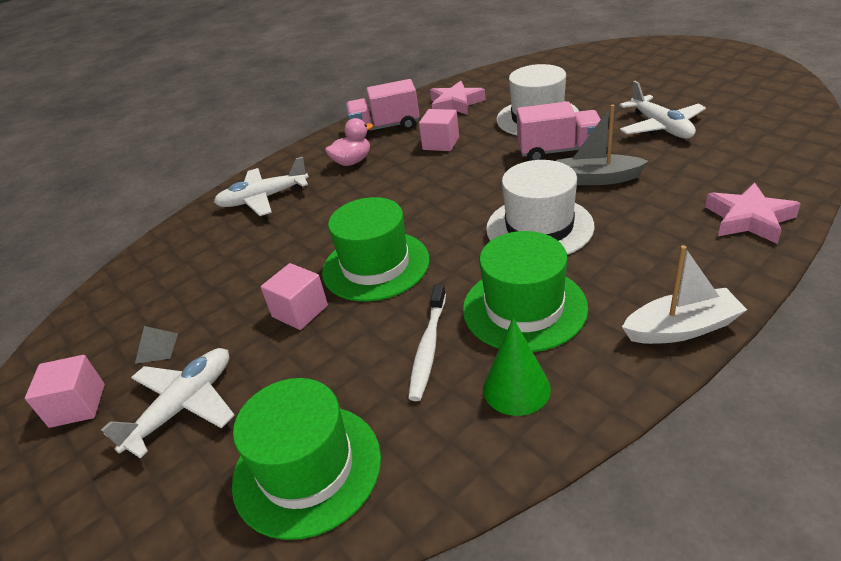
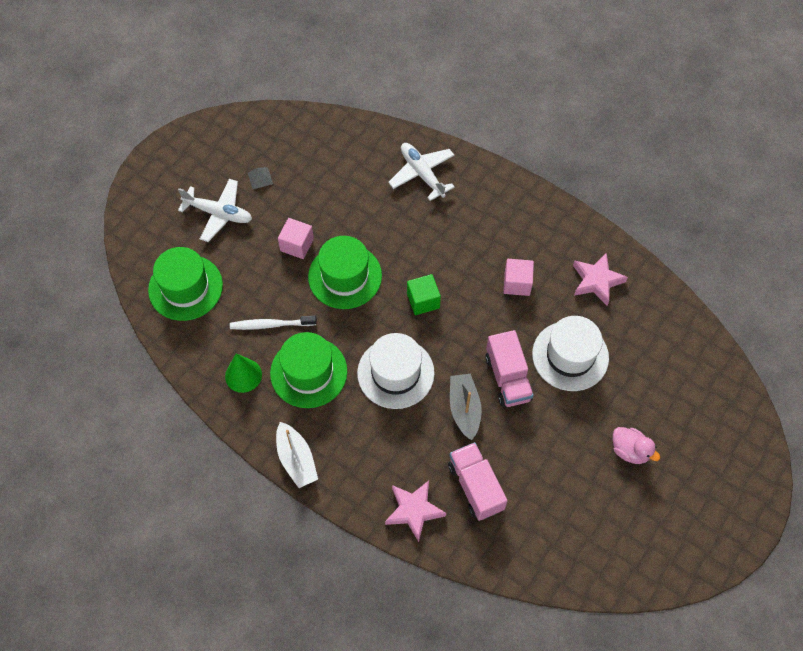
camera: 70 degrees right, 25 degrees up
pink cube [25,355,105,428] -> none
pink duck [325,118,373,166] -> pink duck moved to [613,427,660,464]
pink truck [346,79,419,138] -> pink truck moved to [448,442,508,521]
white plane [619,81,706,139] -> none
none -> green cube [407,274,441,315]

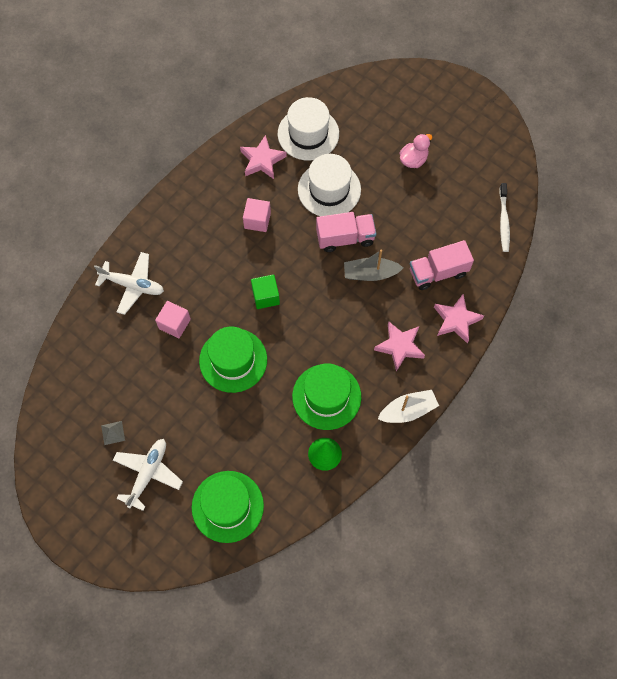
camera: 85 degrees left, 5 degrees up
white toothbrush [230,316,317,330] -> white toothbrush moved to [499,183,510,252]
pink cube [278,218,314,259] -> pink cube moved to [155,301,191,339]
white hat [357,333,435,409] -> white hat moved to [278,97,339,161]
white plane [388,143,455,201] -> white plane turned 135 degrees counterclockwise [94,252,164,315]
none -> pink star [374,321,425,371]

